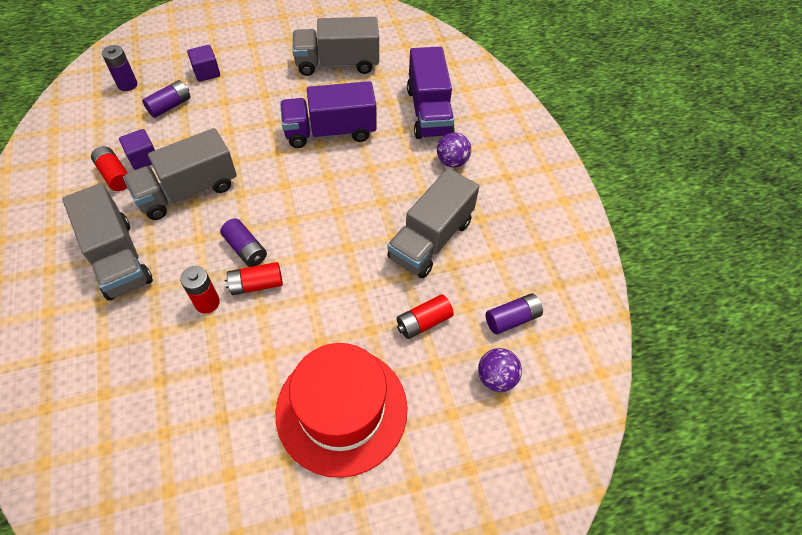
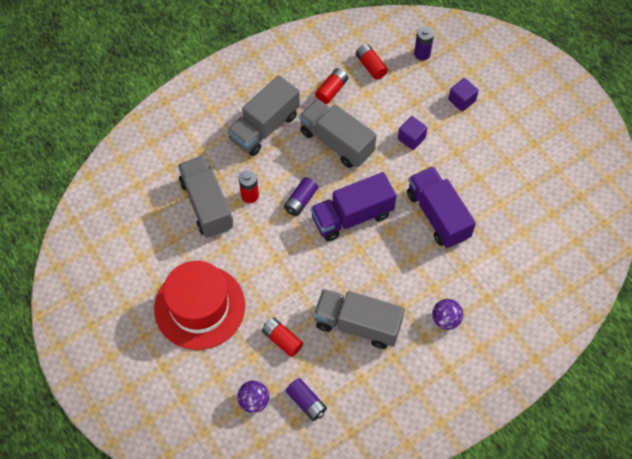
camera: 75 degrees right, 5 degrees up
purple cube [119,129,155,170] -> purple cube moved to [398,116,427,150]
purple battery [142,80,191,118] -> none
red battery [225,262,283,295] -> red battery moved to [356,44,388,80]
grey truck [293,17,379,76] -> grey truck moved to [178,156,233,238]
purple truck [407,47,455,139] -> purple truck moved to [311,172,397,241]

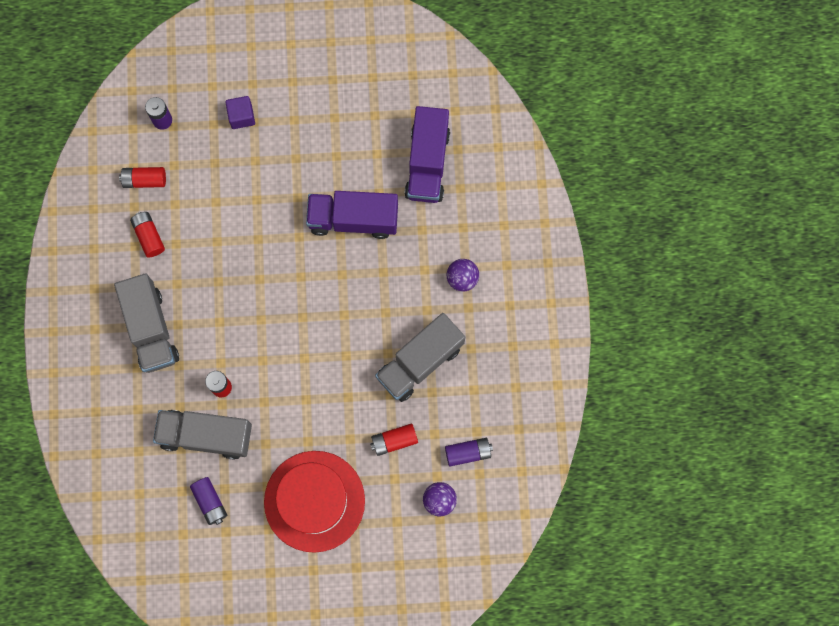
camera: 60 degrees left, 15 degrees up
purple battery [284,177,318,216] -> purple battery moved to [190,477,227,525]
grey truck [299,99,376,168] -> none
purple truck [311,172,397,241] -> purple truck moved to [404,106,450,203]
purple cube [398,116,427,150] -> none

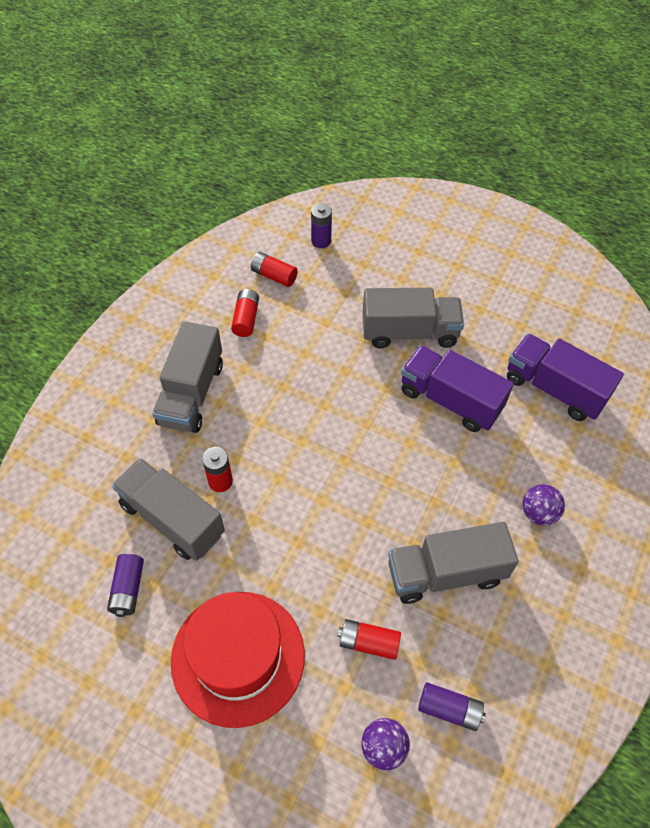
camera: 30 degrees right, 20 degrees down
purple cube [225,96,255,129] -> none
purple truck [404,106,450,203] -> purple truck turned 90 degrees clockwise [507,334,624,421]
none -> grey truck [363,288,464,348]

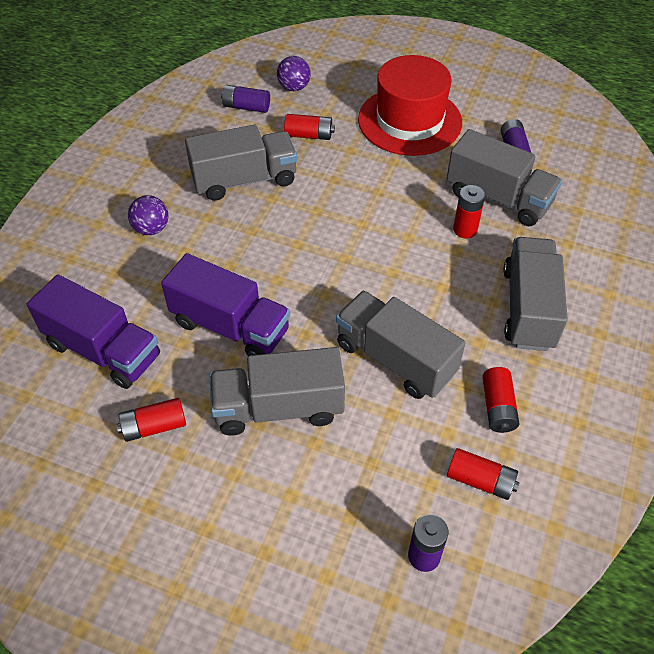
camera: 175 degrees right, 5 degrees down
none -> red battery [116,398,186,442]
none -> grey truck [336,291,465,399]

